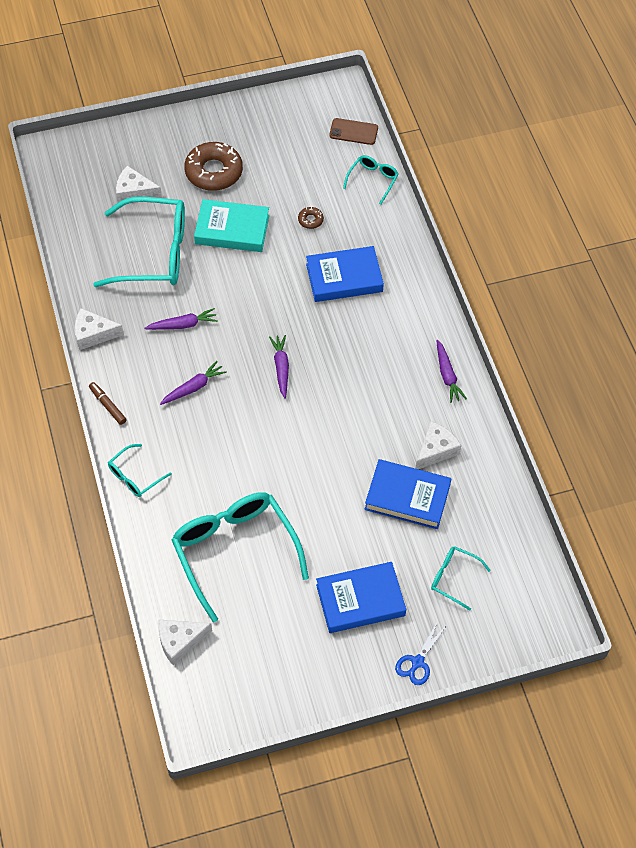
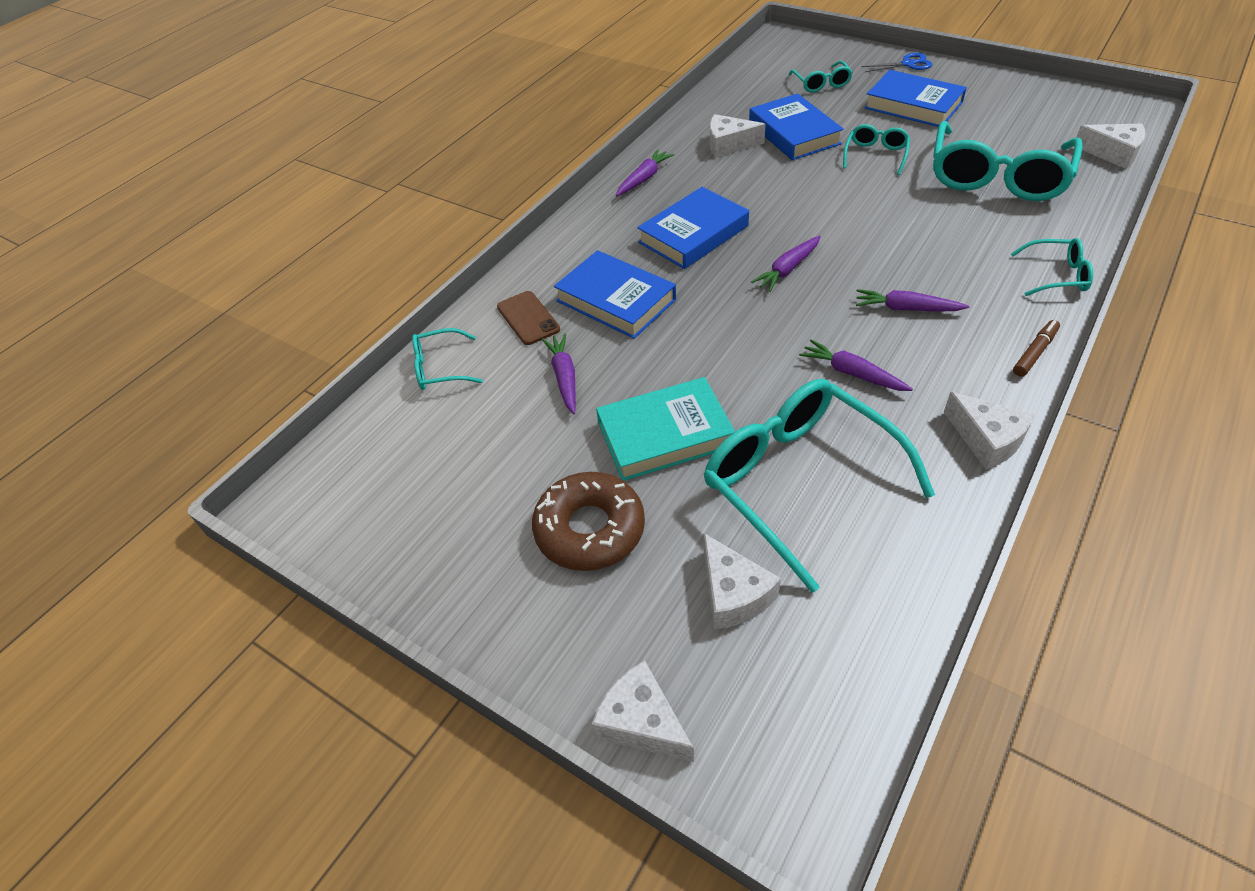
camera: 125 degrees left, 10 degrees down
brown marker [89,382,127,425] -> brown marker turned 150 degrees counterclockwise [1013,320,1060,377]
turquoise book [194,199,269,252] -> turquoise book turned 75 degrees counterclockwise [596,377,735,481]
brown donut [298,207,324,229] -> purple carrot [542,334,576,414]
brown phone [329,118,378,145] -> brown phone moved to [497,291,560,345]
none -> white cheese [592,660,694,762]
none -> blue book [637,187,749,269]
none -> turquoise glasses [843,124,910,175]

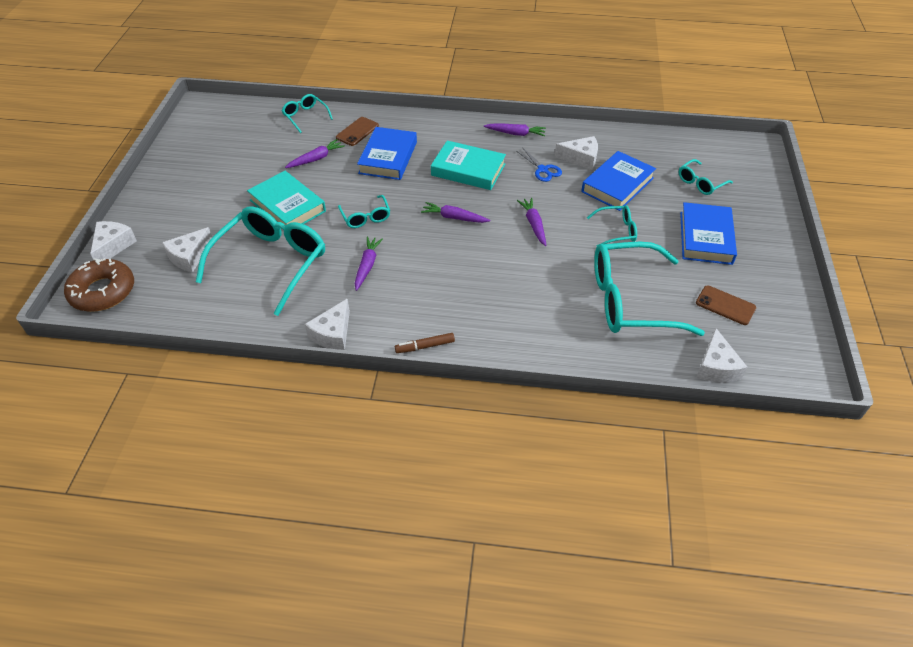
camera: 60 degrees right, 0 degrees up
brown donut [532,472,645,571] -> brown donut moved to [64,258,134,312]
blue book [637,187,749,269] -> turquoise book [431,140,506,190]
white cheese [710,114,766,158] -> white cheese turned 120 degrees clockwise [555,136,598,170]
purple carrot [856,289,969,312] -> purple carrot moved to [517,198,547,246]
blue scissors [862,53,932,72] -> blue scissors moved to [516,147,562,182]
turquoise glasses [1011,238,1093,296] -> turquoise glasses moved to [338,195,390,228]
brown marker [1013,320,1060,377] -> brown marker turned 150 degrees clockwise [395,333,455,353]
none -> brown phone [696,285,756,325]

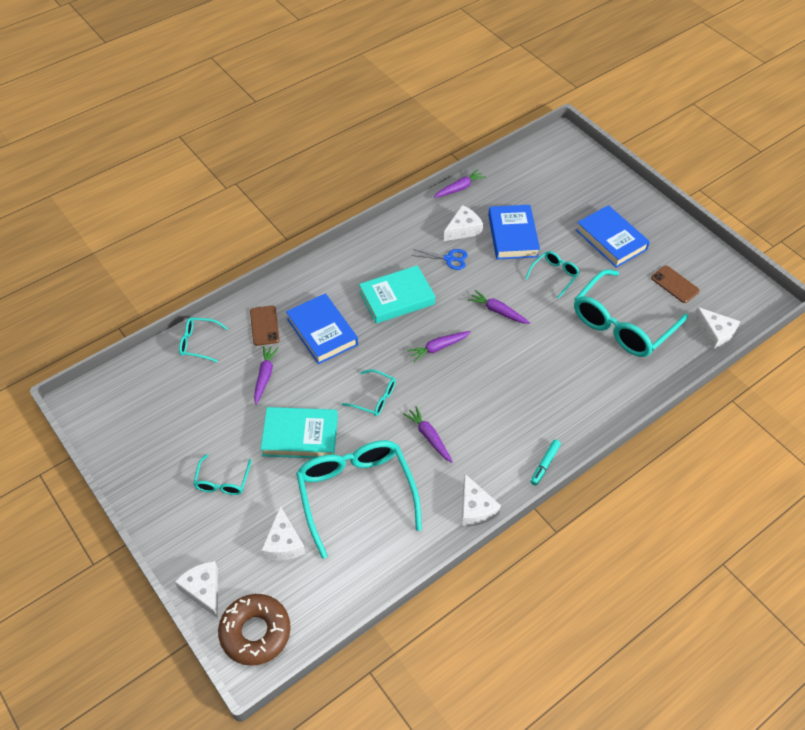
camera: 45 degrees left, 5 degrees up
brown marker [395,333,455,353] -> turquoise marker [531,440,561,486]
purple carrot [483,123,546,136] -> purple carrot moved to [434,169,486,198]
turquoise glasses [679,159,733,195] -> turquoise glasses moved to [193,454,251,495]
brown phone [696,285,756,325] -> brown phone turned 60 degrees clockwise [651,266,700,303]

